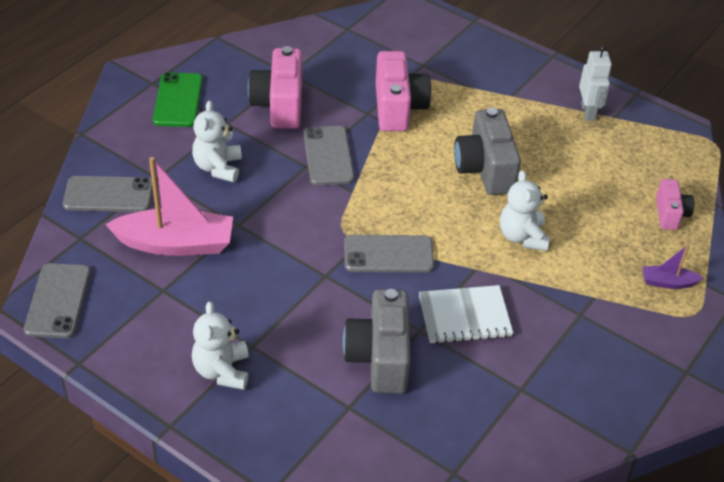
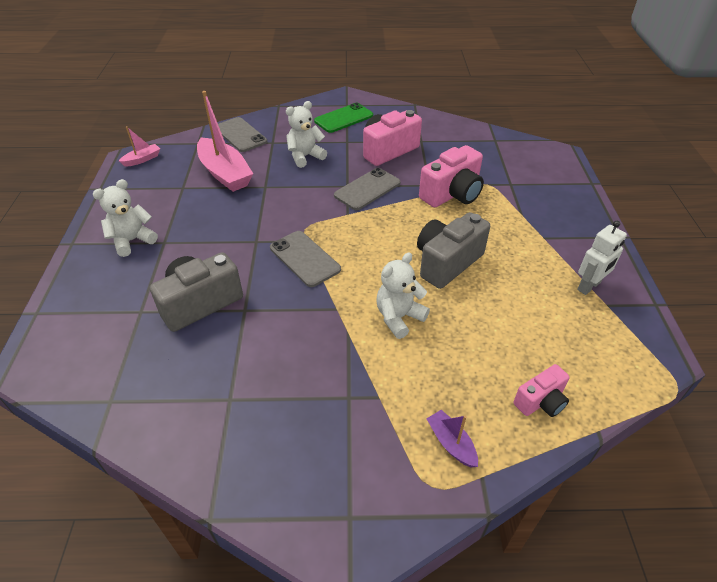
camera: 55 degrees right, 0 degrees up
grey phone [24,263,91,338] -> pink boat [119,126,160,167]
white notebook [419,285,513,344] -> none

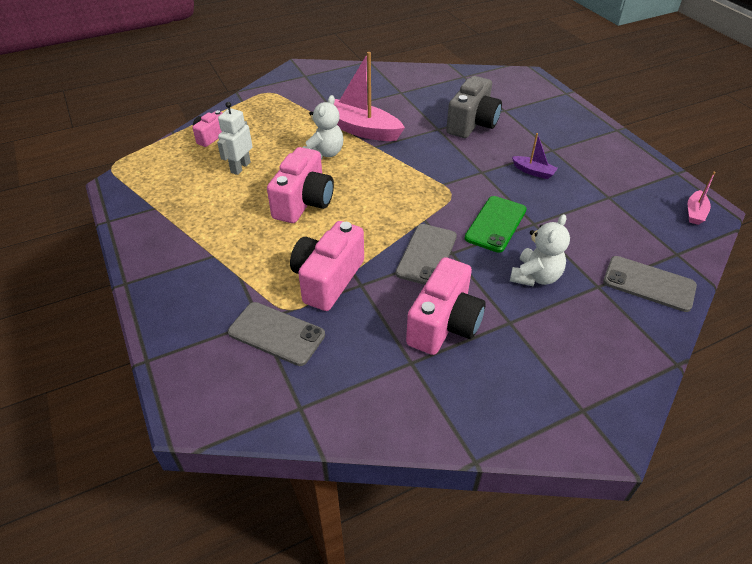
camera: 155 degrees right, 0 degrees up
white teddy bear [93,179,158,257] -> none
pink boat [197,91,253,192] -> pink boat moved to [333,52,405,141]
grey phone [270,231,341,287] -> grey phone moved to [228,302,325,366]
green phone [314,103,373,133] -> green phone moved to [464,196,527,253]
grey camera [417,212,490,289] -> pink camera [267,147,334,223]
purple boat [426,410,478,467] -> purple boat moved to [512,133,558,179]
white robot [577,221,627,295] -> white robot moved to [217,102,253,175]

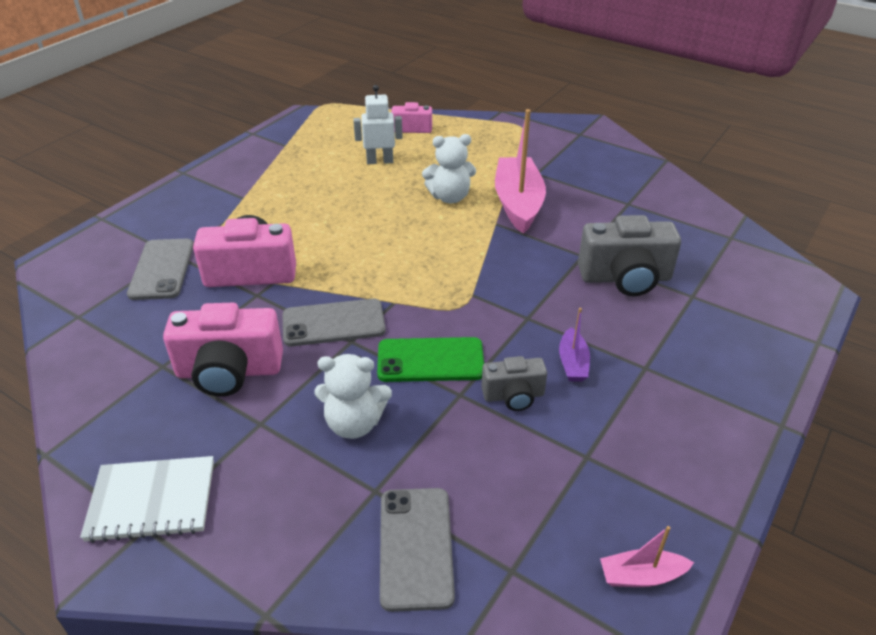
camera: 60 degrees right, 5 degrees down
pink camera [267,147,334,223] -> none
none -> white notebook [80,456,214,543]
none -> grey camera [481,356,547,411]

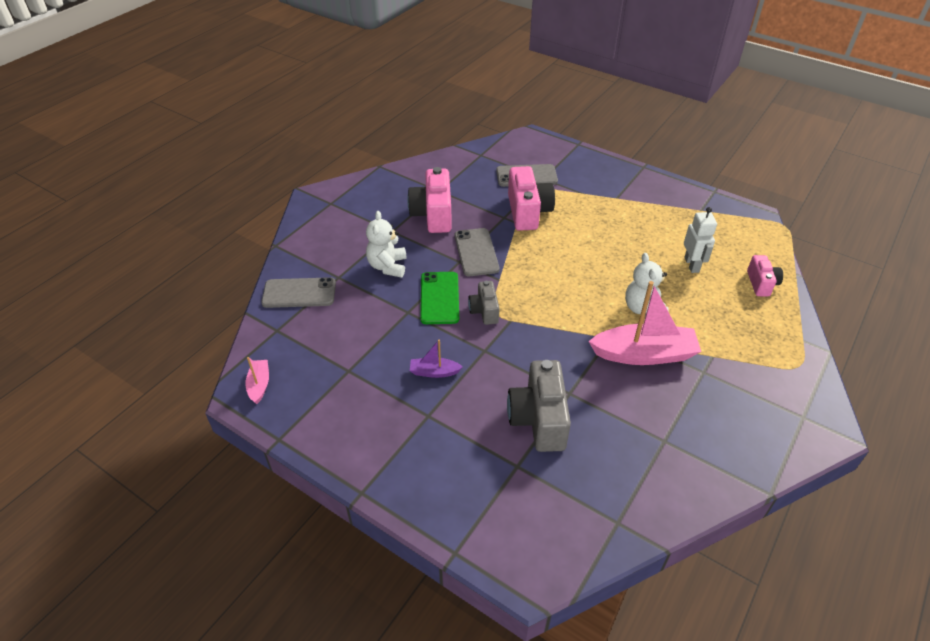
camera: 90 degrees right, 5 degrees up
white notebook [80,456,214,543] -> none
grey camera [481,356,547,411] -> grey camera moved to [468,281,499,325]

